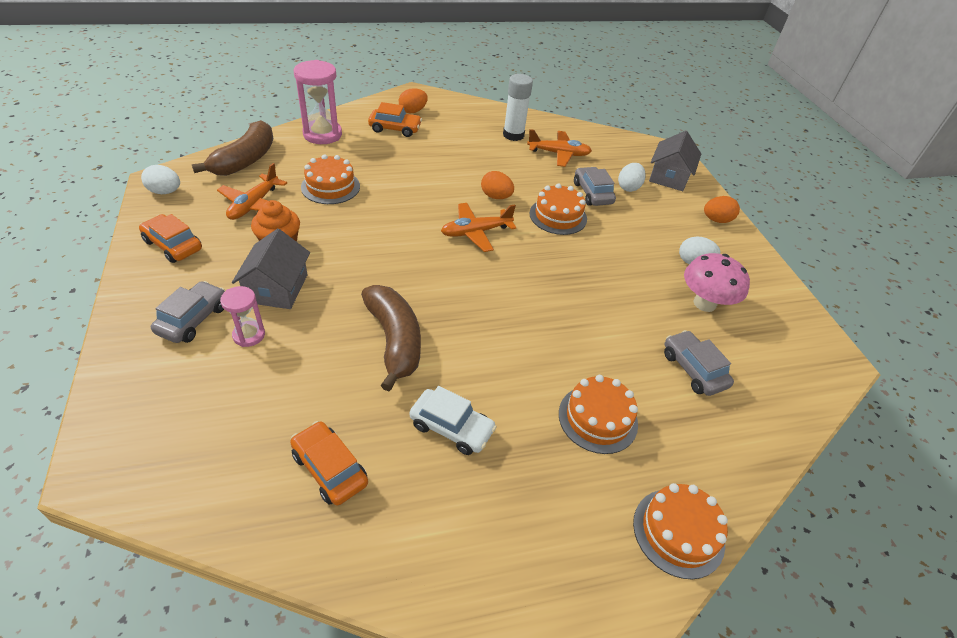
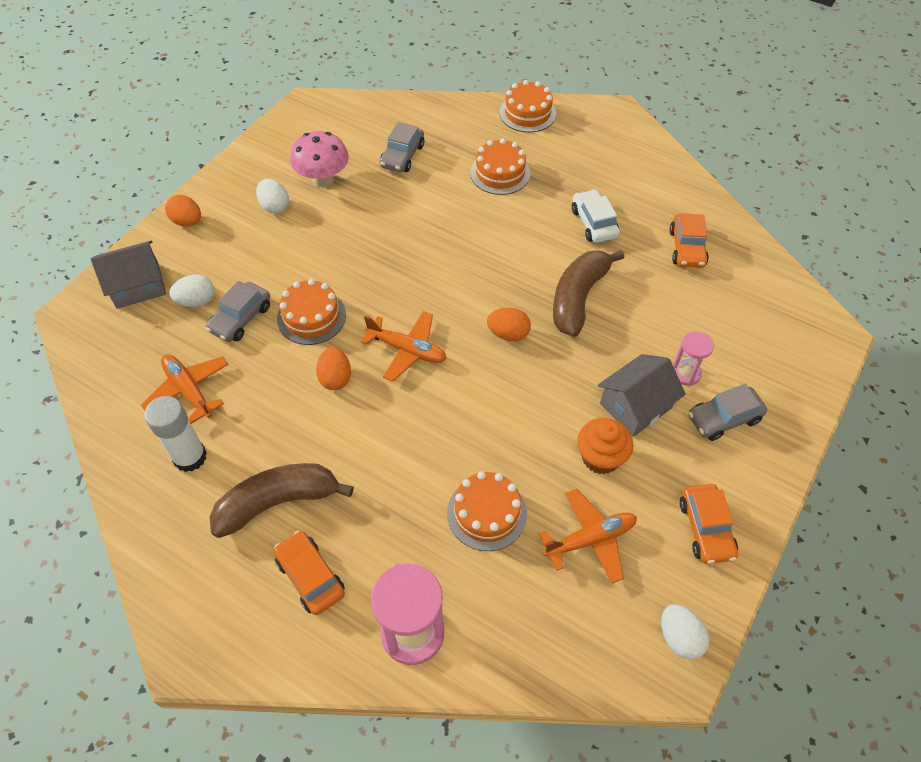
camera: 130 degrees left, 10 degrees up
brown banana [192,120,273,176] -> brown banana moved to [210,463,354,538]
orange egg [399,88,428,113] -> orange egg moved to [487,308,531,341]

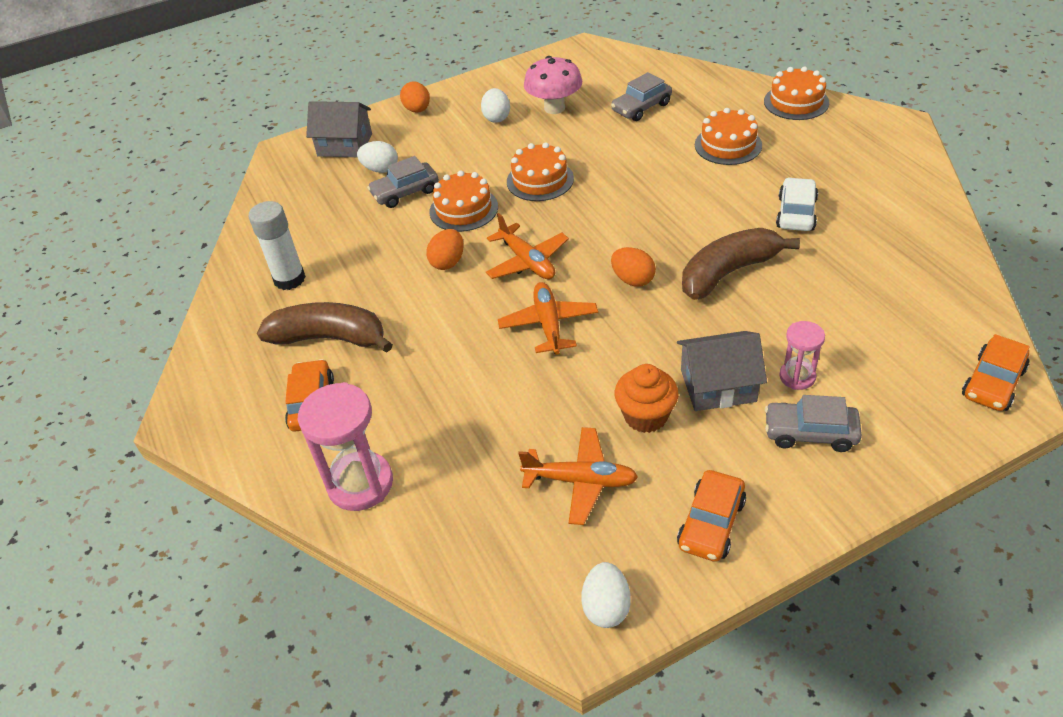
camera: 35 degrees right, 10 degrees down
orange plane [141,354,228,424] -> orange plane moved to [498,282,598,355]
orange cake [447,471,527,551] -> orange cake moved to [507,142,574,201]
orange car [670,213,709,268] -> orange car moved to [962,334,1030,411]

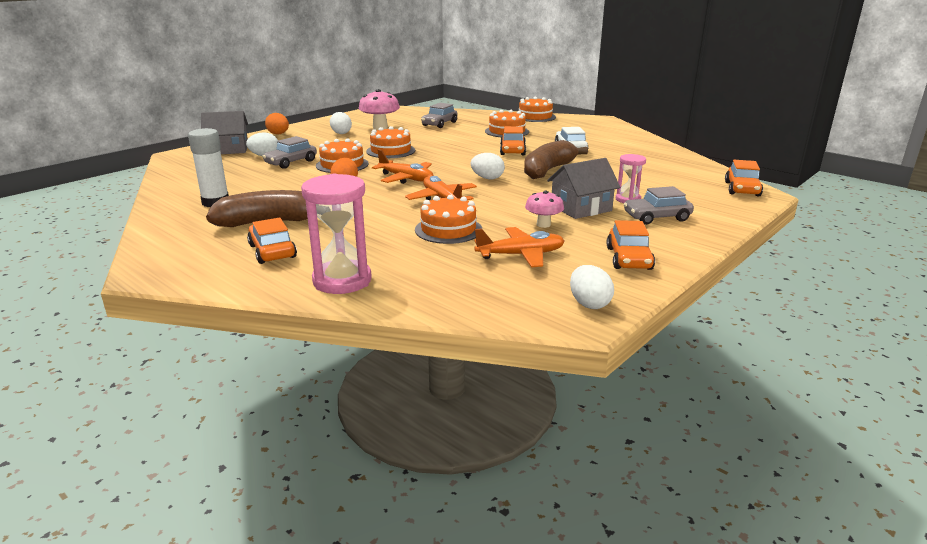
camera: 25 degrees left, 20 degrees down
orange egg [611,247,656,287] -> white egg [471,153,505,179]
orange cupcake [615,364,679,433] -> pink mushroom [525,191,564,228]
none -> orange cake [415,195,482,244]
none -> orange car [500,126,526,155]

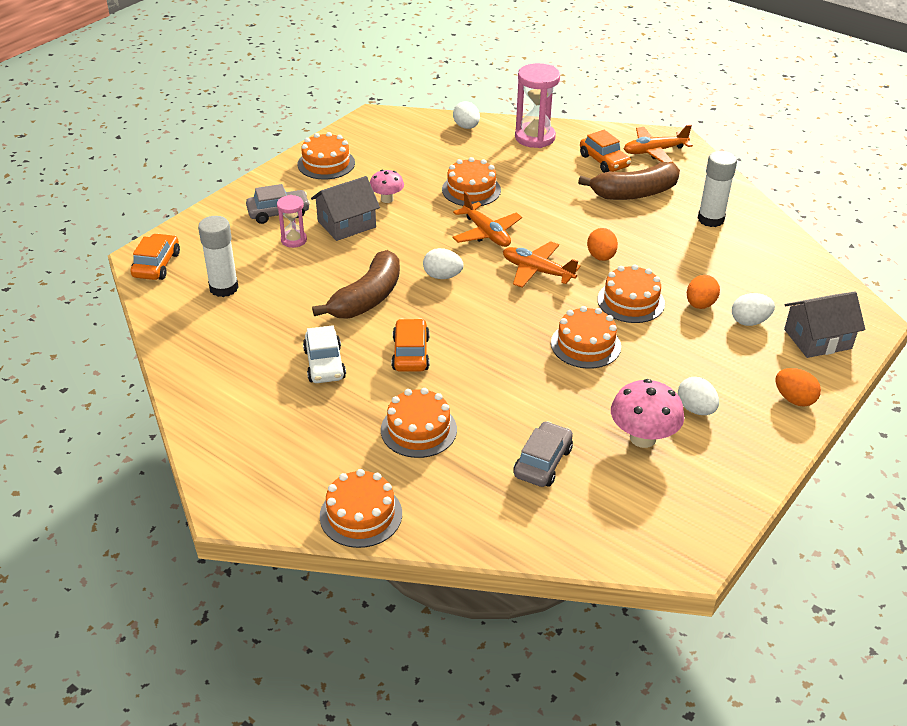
camera: 175 degrees right, 15 degrees up
grey car [262,136,317,169] -> orange egg [687,275,720,309]
orange plane [474,227,565,268] -> orange plane moved to [624,125,693,163]
white egg [570,265,614,309] -> white egg moved to [453,101,480,129]
orange car [606,220,655,270] -> orange cake [297,132,355,179]
none -> white glue stick [198,216,239,297]

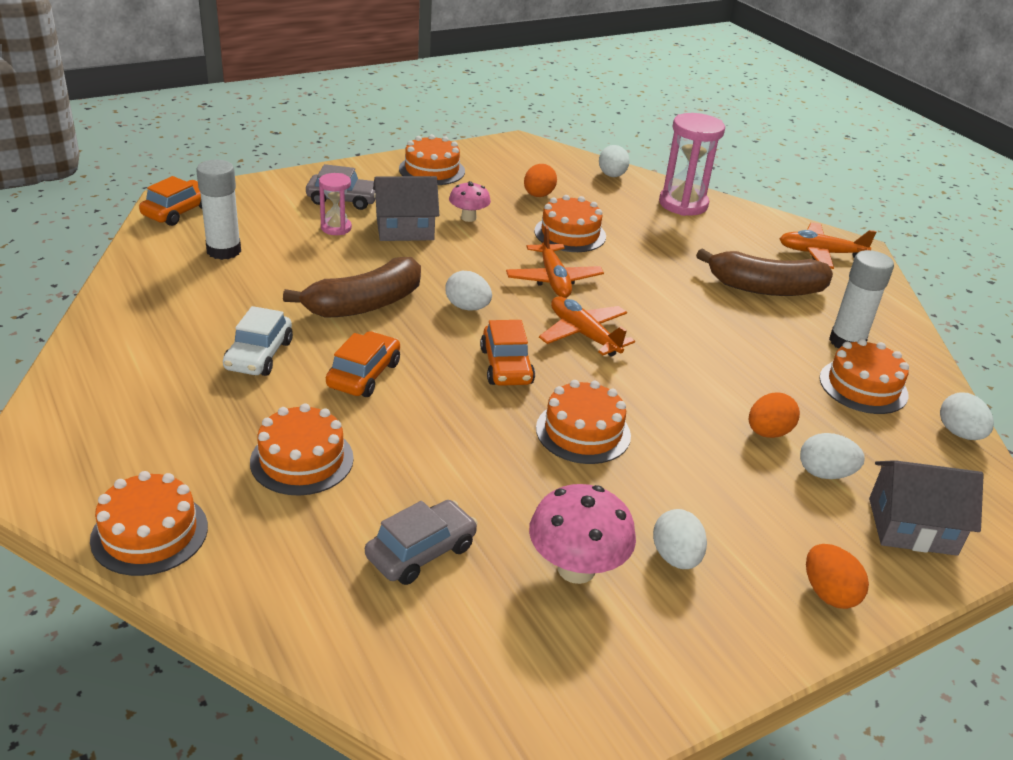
camera: 20 degrees right, 5 degrees down
orange car [580,130,631,173] -> orange car moved to [480,320,535,386]
orange egg [587,228,618,261] -> orange egg moved to [524,164,557,197]
orange cake [598,264,665,323] -> orange cake moved to [819,339,909,414]
none -> white egg [940,393,994,440]

